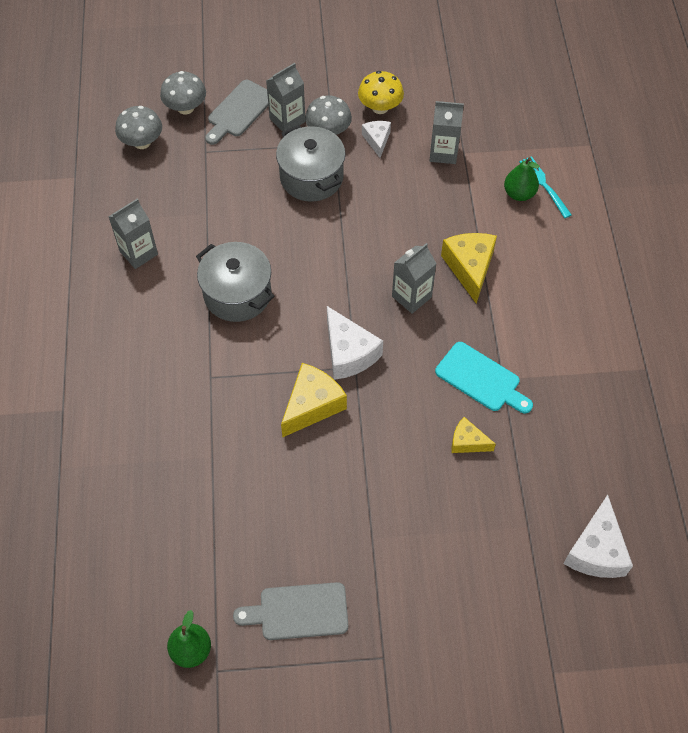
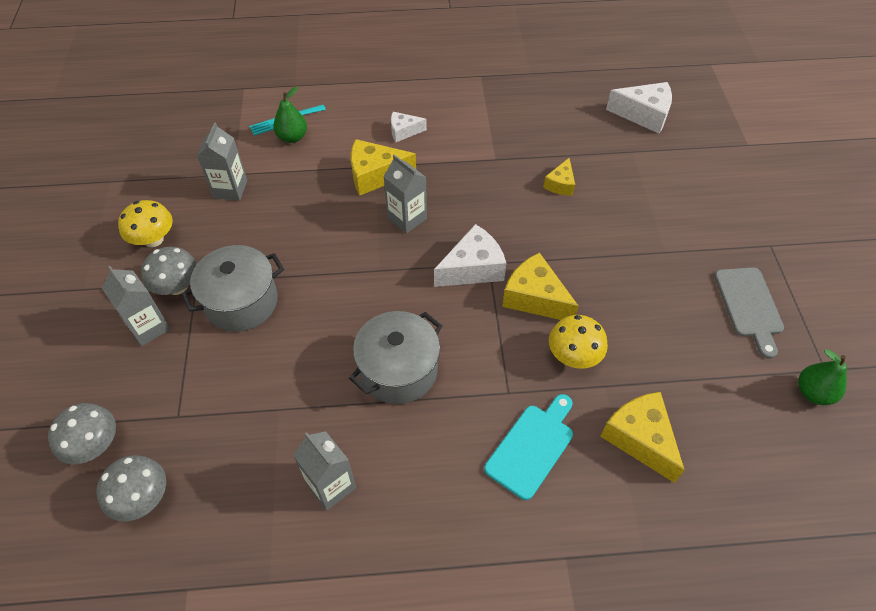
camera: 90 degrees left, 5 degrees down
grey cutting board [205,80,268,145] -> none
white cheese [362,121,391,158] -> white cheese moved to [391,112,427,142]
turquoise cutting board [435,342,533,413] -> turquoise cutting board moved to [484,394,573,500]
none -> yellow mushroom [549,315,608,369]
none -> yellow cheese [600,392,685,483]

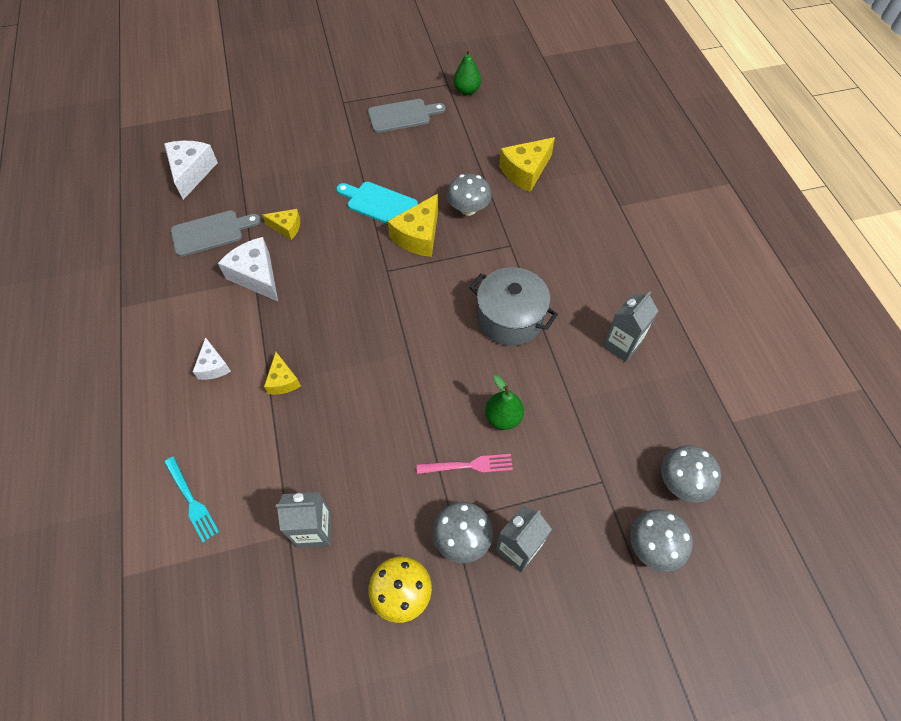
camera: 100 degrees left, 5 degrees up
grey pot [181,245,284,332] -> pink fork [417,454,513,474]
green pear [273,87,307,143] -> green pear moved to [485,375,524,430]
yellow cheese [351,139,416,196] -> yellow cheese [264,352,301,395], size x0.58
grey carton [383,154,427,234] -> none
white cheese [434,224,506,287] -> white cheese moved to [218,237,278,301]
turquoise cutting board [484,394,573,500] -> turquoise cutting board moved to [336,182,418,224]
yellow mushroom [549,315,608,369] -> grey mushroom [447,174,492,216]
none -> grey cutting board [171,210,261,257]

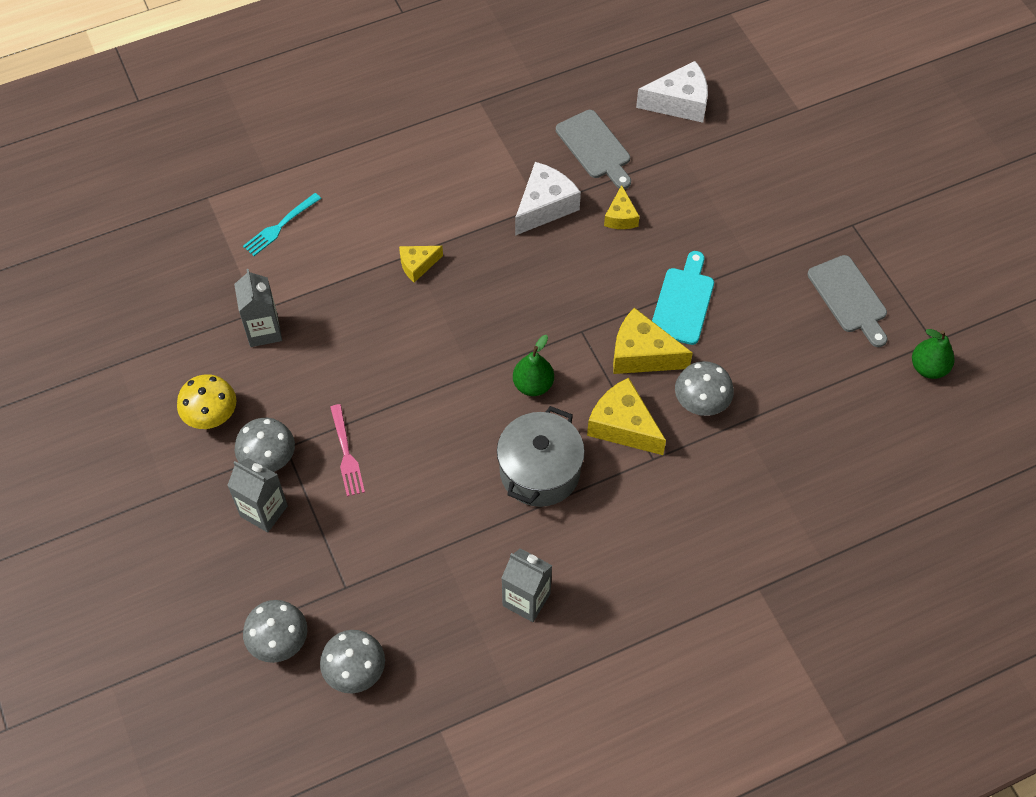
camera: 80 degrees right, 0 degrees up
white cheese [193,337,231,380] -> none
green pear [485,375,524,430] -> green pear moved to [513,335,554,396]
yellow cheese [499,137,555,192] -> yellow cheese moved to [587,378,666,455]

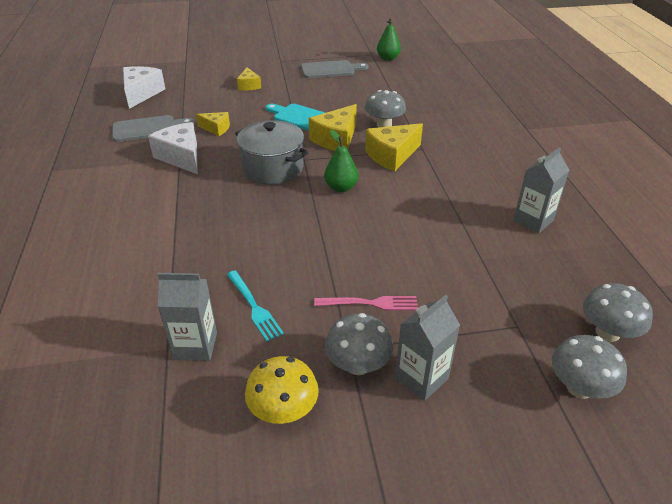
camera: 75 degrees left, 20 degrees down
turquoise fork [243,193,321,256] -> turquoise fork moved to [227,271,284,341]
yellow cheese [399,246,443,283] -> yellow cheese moved to [237,67,261,90]
grey pot [497,406,585,507] -> grey pot moved to [235,120,309,185]

